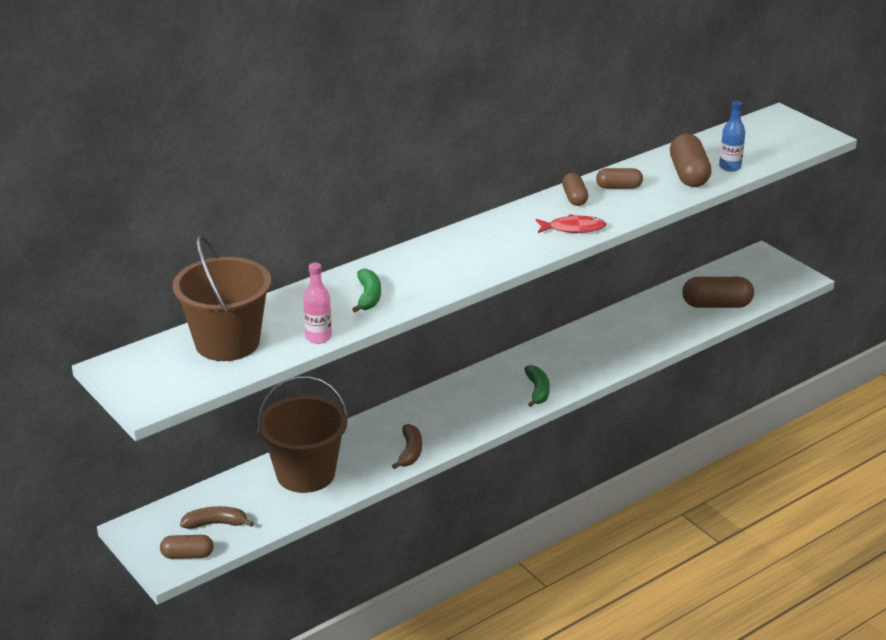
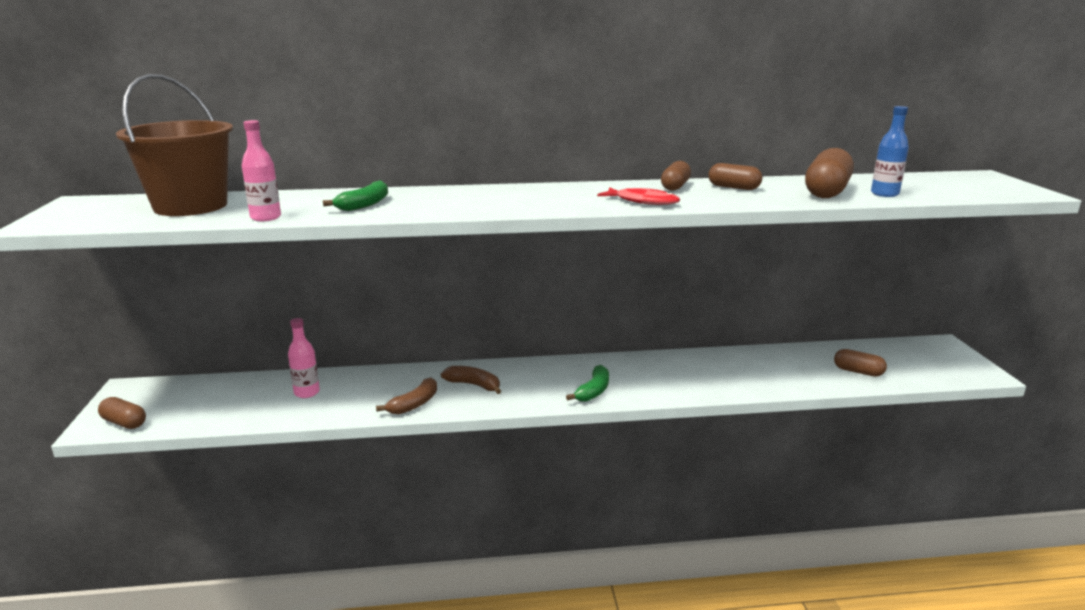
camera: 30 degrees right, 10 degrees down
brown banana [180,506,254,529] -> brown banana moved to [441,366,501,394]
brown bucket [257,376,348,493] -> pink bottle [288,318,320,398]
brown capsule [682,277,754,308] -> brown capsule [834,349,887,377], size x0.60

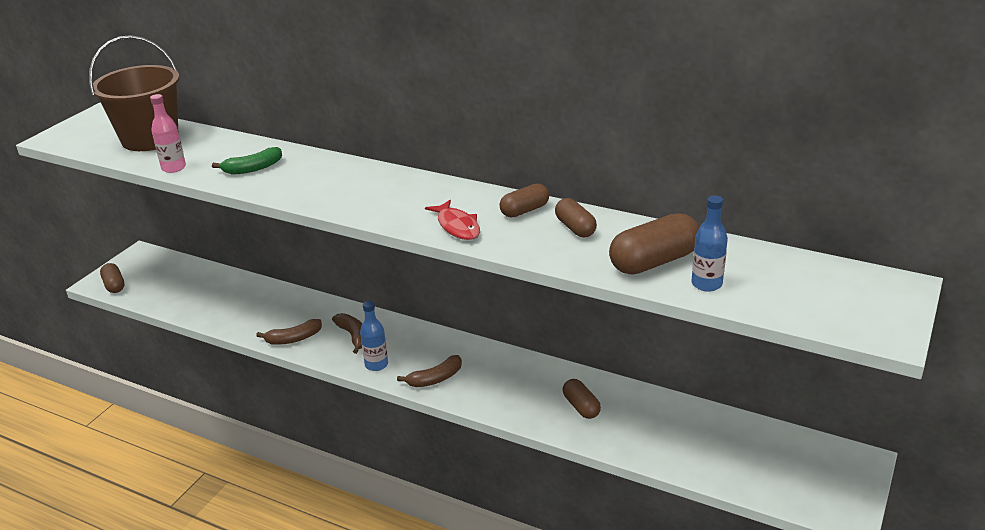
camera: 35 degrees right, 10 degrees up
pink bottle [288,318,320,398] -> none
green banana [566,365,609,402] -> brown banana [397,355,462,387]
brown capsule [834,349,887,377] -> brown capsule moved to [563,379,601,419]
none -> blue bottle [360,301,388,371]

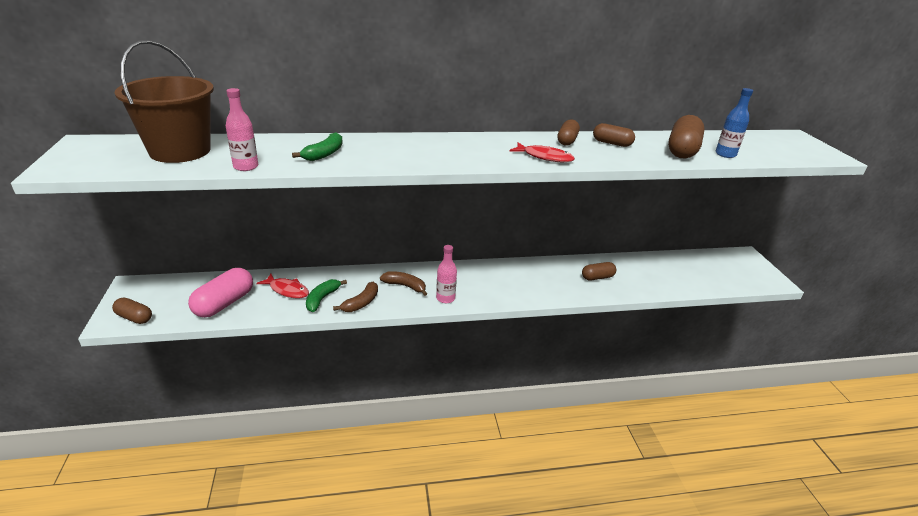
camera: 40 degrees left, 0 degrees up
blue bottle [360,301,388,371] -> pink bottle [436,245,457,303]
brown banana [397,355,462,387] -> none
brown capsule [563,379,601,419] -> brown capsule turned 45 degrees counterclockwise [582,262,616,281]
none -> pink capsule [188,268,253,317]
none -> red fish [256,274,309,299]
none -> green banana [306,279,347,312]

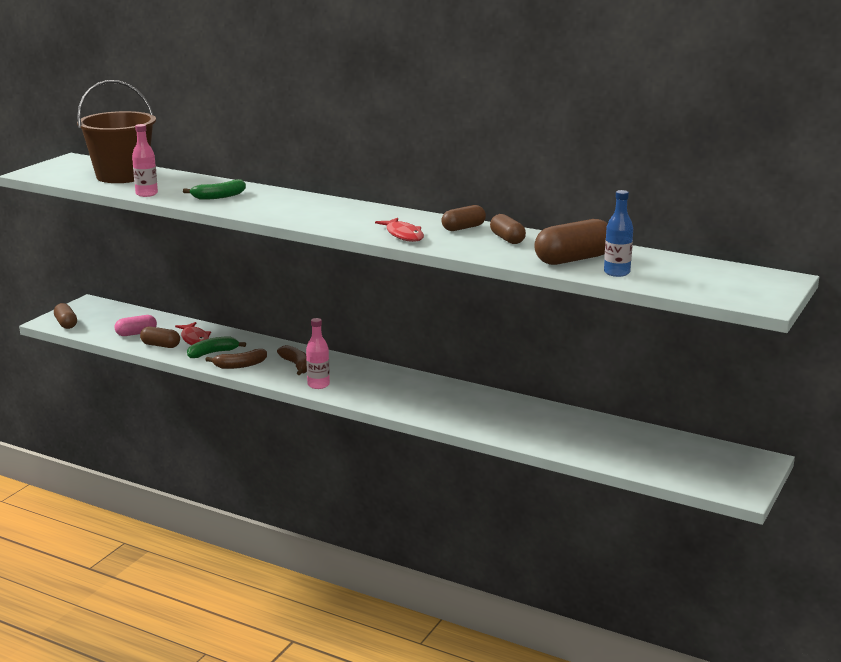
camera: 40 degrees right, 10 degrees down
pink capsule [188,268,253,317] -> pink capsule [115,315,157,336], size x0.60
brown capsule [582,262,616,281] -> brown capsule moved to [140,326,180,348]

